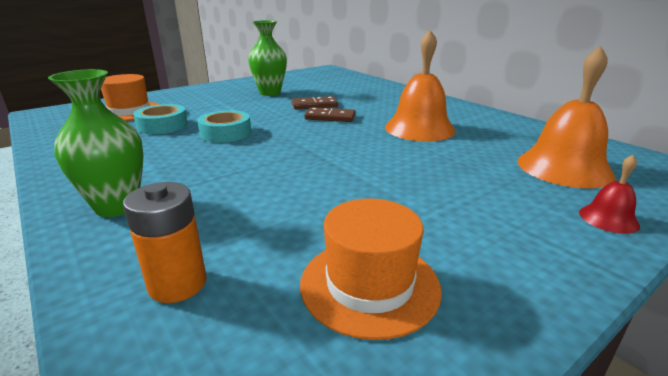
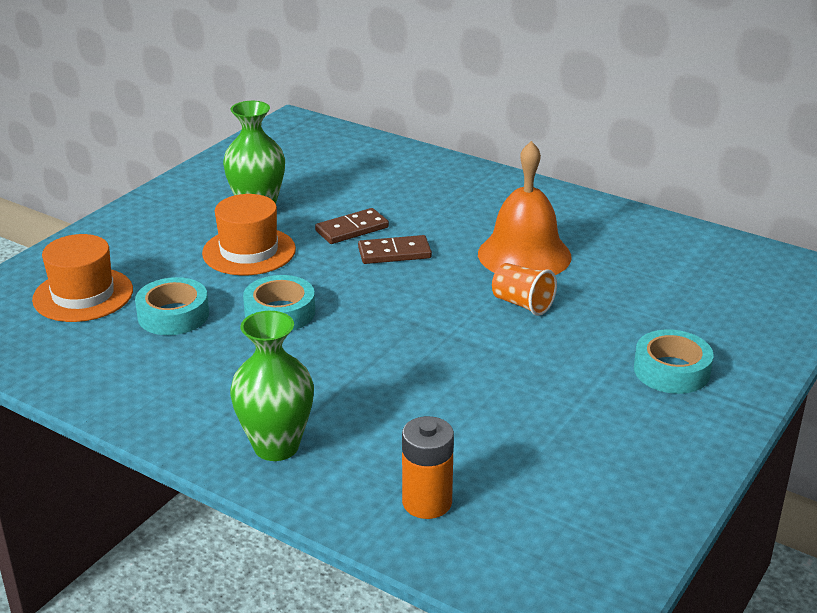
camera: 20 degrees left, 5 degrees up
orange hat [300,198,442,340] -> orange hat moved to [202,194,296,275]
orange bell [518,46,615,188] -> none
red bell [579,155,640,234] -> none
none -> orange cup [492,263,557,316]
none -> turquoise tape [634,329,713,394]

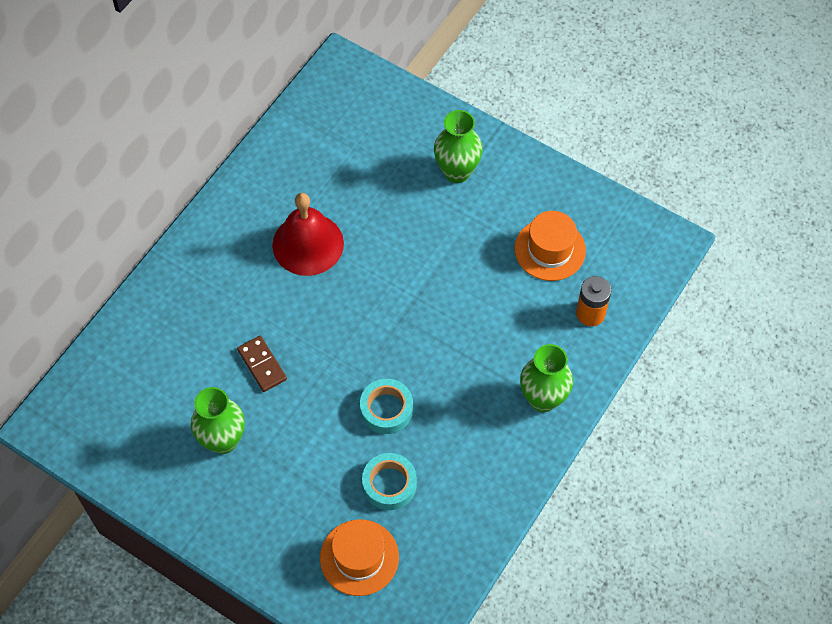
camera: 90 degrees left, 30 degrees up
orange hat [202,194,296,275] -> orange hat moved to [514,211,586,281]
brown domino [358,235,432,264] -> none
orange bell [478,141,572,275] -> red bell [272,193,344,276]
orange cup [492,263,557,316] -> none
turquoise tape [634,329,713,394] -> green vase [434,110,483,183]

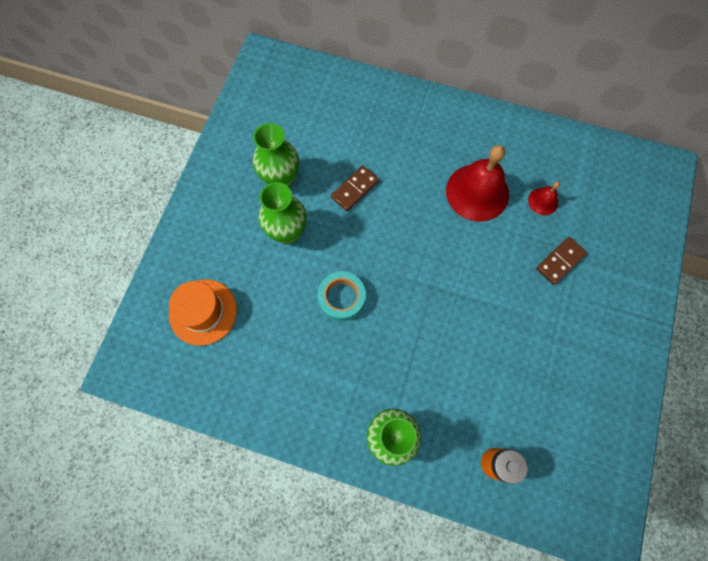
camera: 75 degrees right, 10 degrees up
turquoise tape [362,453,417,510] -> none
green vase [434,110,483,183] -> green vase moved to [258,182,306,244]
orange hat [514,211,586,281] -> none
none -> red bell [528,181,560,215]
none -> brown domino [536,237,587,285]

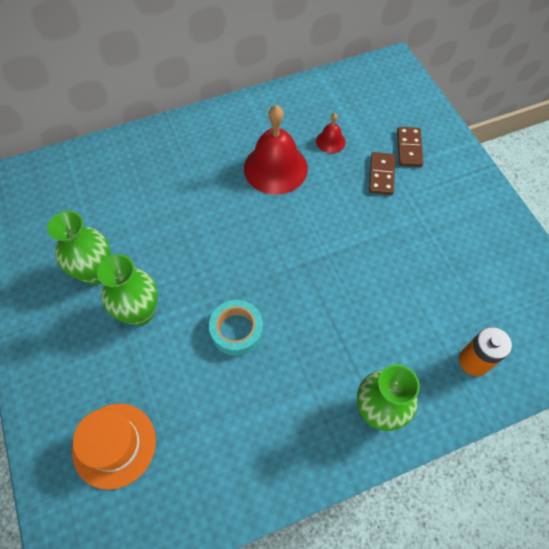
camera: 40 degrees left, 10 degrees down
brown domino [331,165,379,211] -> brown domino moved to [397,127,423,167]

